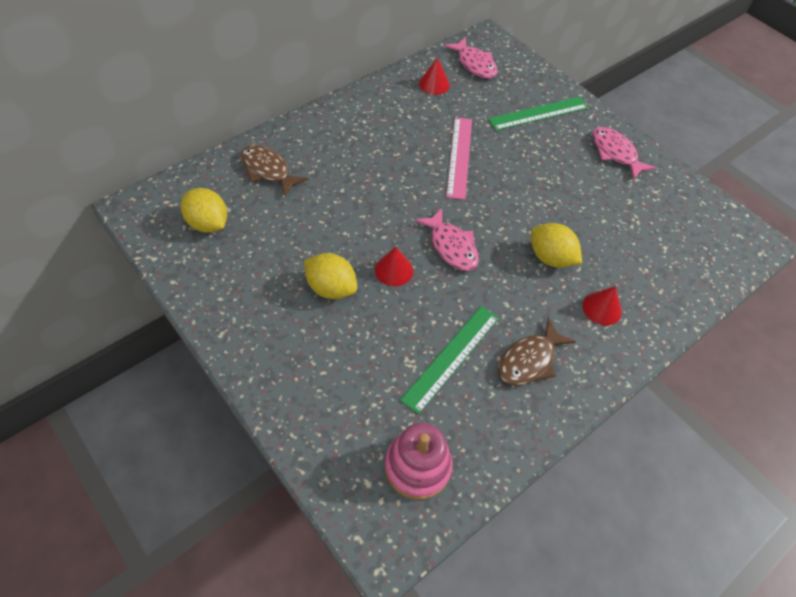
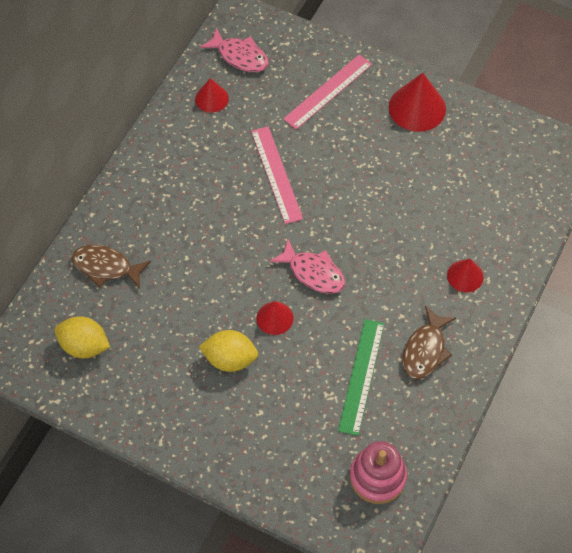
camera: 20 degrees left, 5 degrees up
green ruler [488,97,589,131] -> pink ruler [283,54,372,130]
yellow lemon [531,223,582,268] -> none
pink fish [592,127,656,180] -> red cone [389,73,446,132]

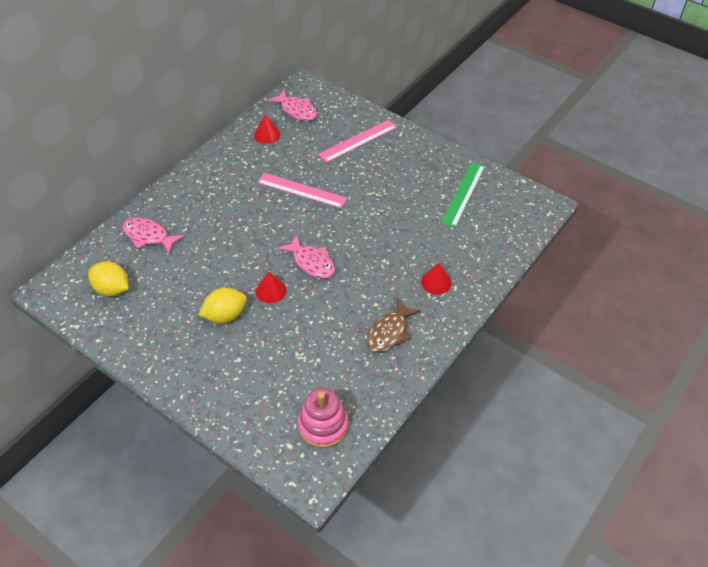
camera: 10 degrees right, 10 degrees down
brown fish [71,245,151,289] -> pink fish [123,217,184,253]
yellow lemon [199,330,258,372] -> yellow lemon turned 45 degrees counterclockwise [199,288,247,323]
pink ruler [251,126,303,224] -> pink ruler turned 60 degrees counterclockwise [257,173,347,208]
green ruler [338,319,384,436] -> green ruler moved to [441,162,485,228]
red cone [389,73,446,132] -> none

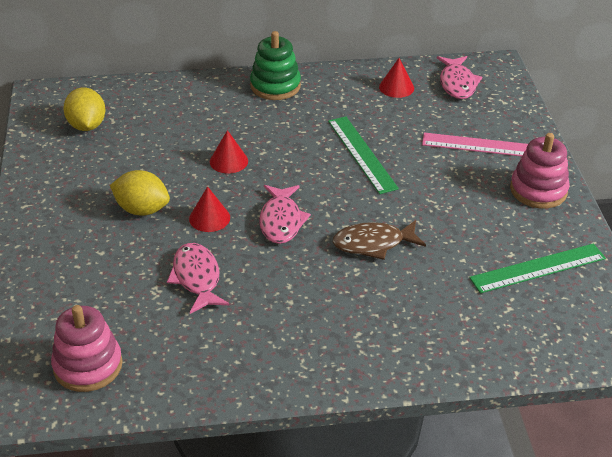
camera: 45 degrees right, 10 degrees down
pink fish [123,217,184,253] -> pink fish moved to [167,243,230,314]
pink ruler [257,173,347,208] -> green ruler [328,116,399,194]
brown fish [366,299,421,353] -> brown fish moved to [333,220,426,260]
red cone [421,263,452,295] -> red cone moved to [210,130,248,174]
none -> green stacking toy [250,31,301,100]
none -> pink stacking toy [510,133,570,208]

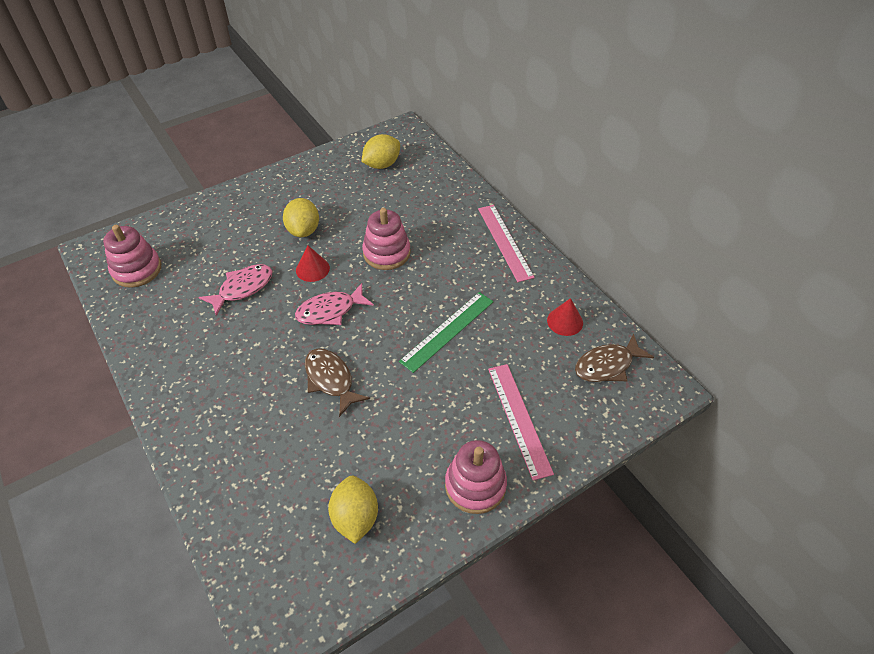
camera: 65 degrees right, 10 degrees up
red cone [210,130,248,174] -> pink stacking toy [362,208,411,270]
green stacking toy [250,31,301,100] -> pink ruler [478,205,535,282]
pink fish [437,56,482,99] -> brown fish [575,333,654,382]
green ruler [469,243,606,293] -> yellow lemon [328,476,378,544]

